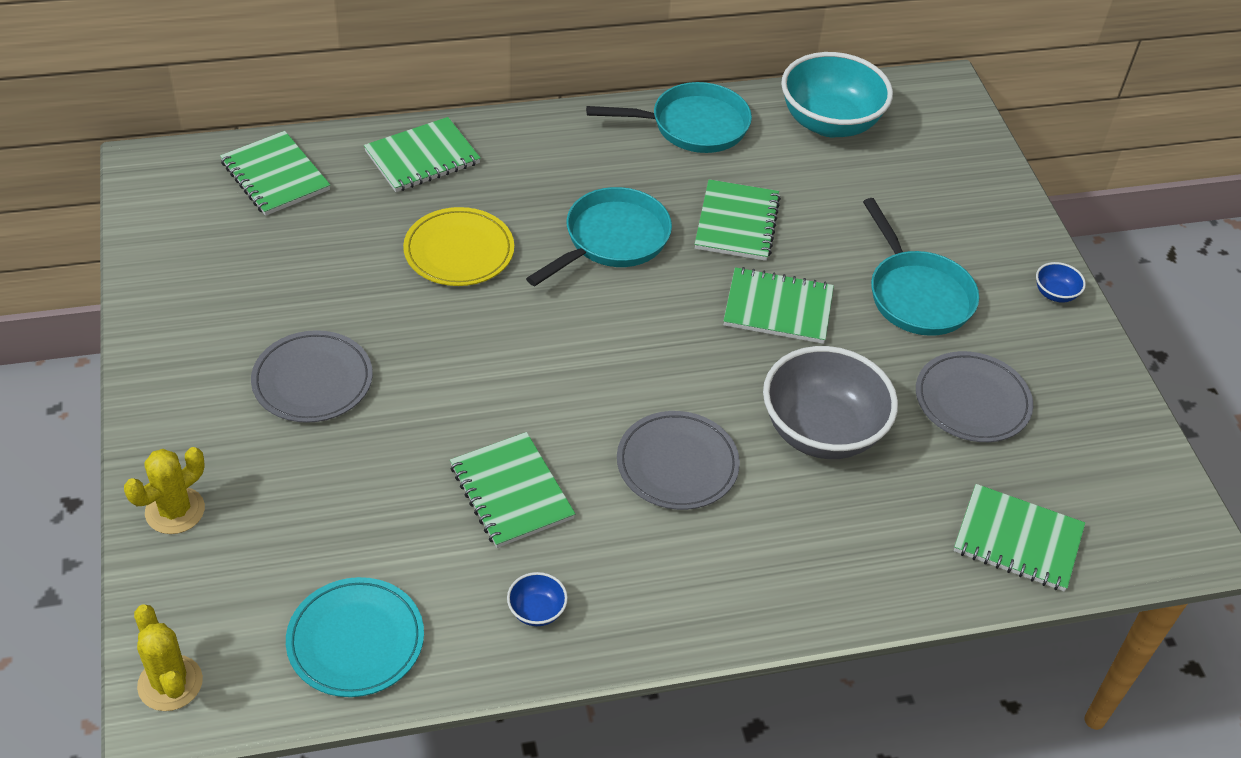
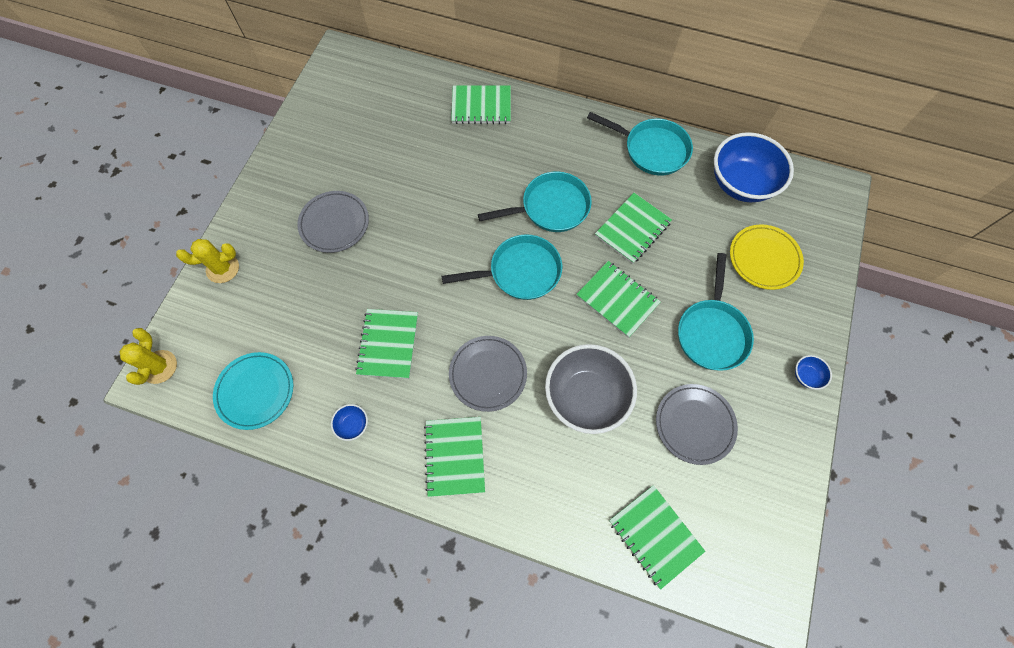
camera: 35 degrees right, 20 degrees up
green notebook [220,131,330,216] -> green notebook moved to [424,417,485,497]
yellow plate [403,207,514,286] -> yellow plate moved to [730,224,804,290]
turquoise bowl [781,52,893,137] -> blue bowl [714,132,794,202]
none -> turquoise pan [442,234,562,300]

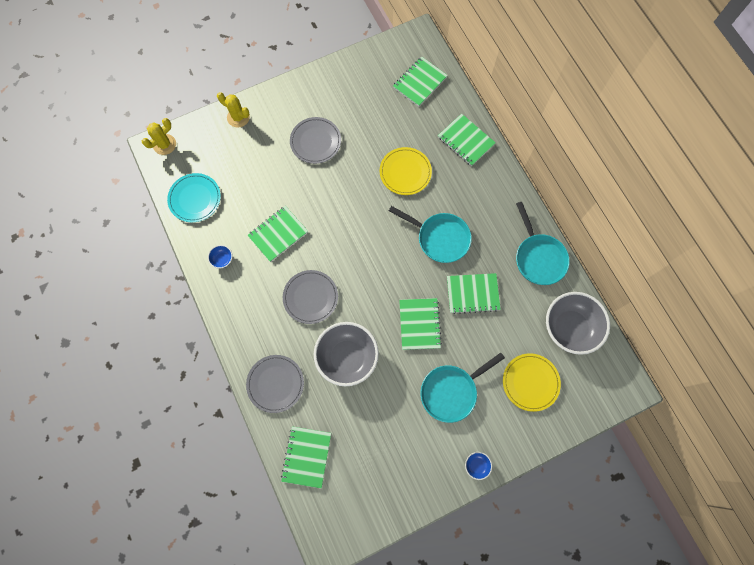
camera: 45 degrees right, 5 degrees up
green notebook [424,417,485,497] -> green notebook moved to [393,56,448,107]
turquoise pan [442,234,562,300] -> none
grey plate [656,384,738,465] -> grey plate moved to [246,355,304,413]
blue bowl [714,132,794,202] -> grey bowl [546,292,610,355]
none -> yellow plate [380,147,432,195]

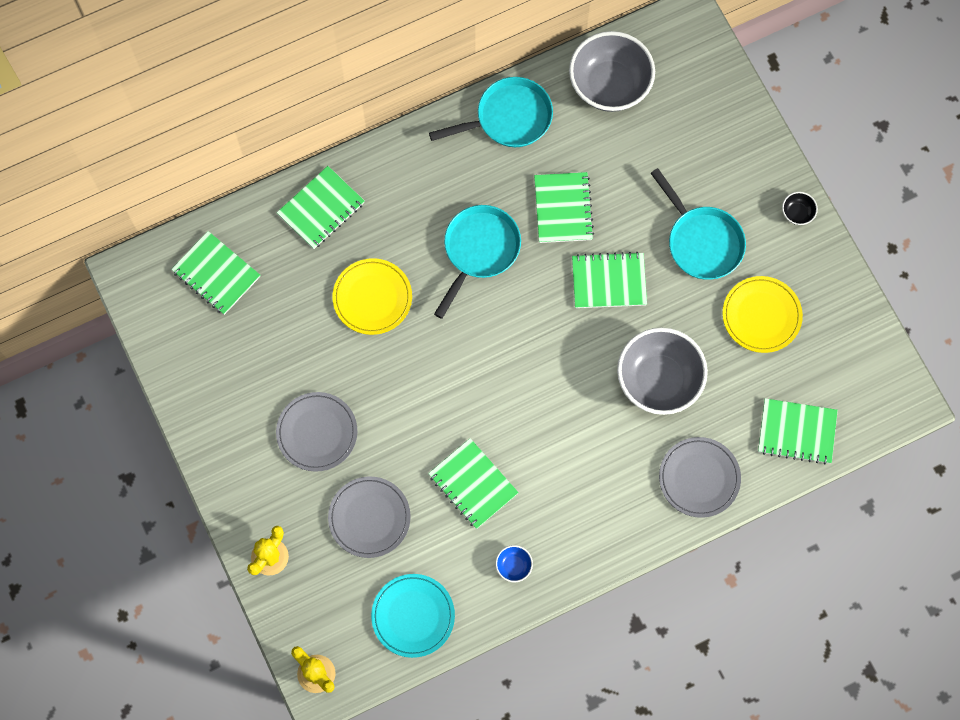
camera: 90 degrees left, 0 degrees up
grey plate [283,270,338,324] -> grey plate moved to [328,477,411,558]
blue bowl [465,452,492,480] -> black bowl [782,192,818,225]
yellow plate [503,353,561,412] -> yellow plate moved to [722,276,803,353]

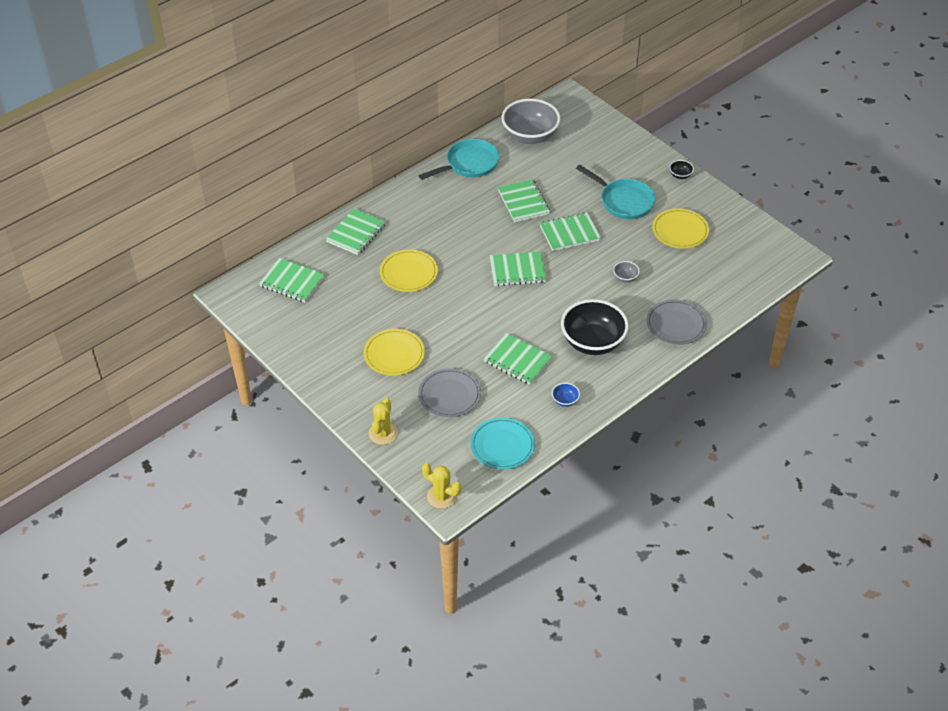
camera: 15 degrees left, 25 degrees down
grey plate [276,392,358,472] -> yellow plate [364,329,425,376]
turquoise pan [434,205,521,319] -> none
grey bowl [617,328,708,415] -> grey bowl [613,261,640,282], size x0.41
green notebook [758,398,838,465] -> green notebook moved to [490,252,546,286]
none -> black bowl [561,299,629,355]

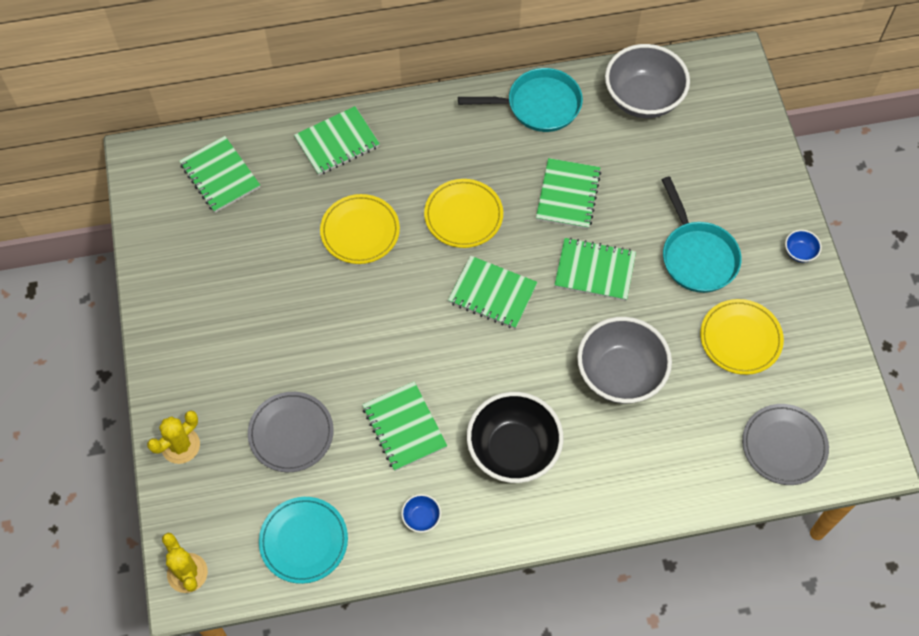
camera: 30 degrees right, 15 degrees up
yellow plate [364,329,425,376] -> yellow plate moved to [424,179,503,248]
grey bowl [613,261,640,282] -> grey bowl [577,317,672,404], size x2.45
grey plate [646,299,707,345] -> grey plate moved to [742,404,829,485]
black bowl [669,160,694,179] -> blue bowl [785,230,822,263]

